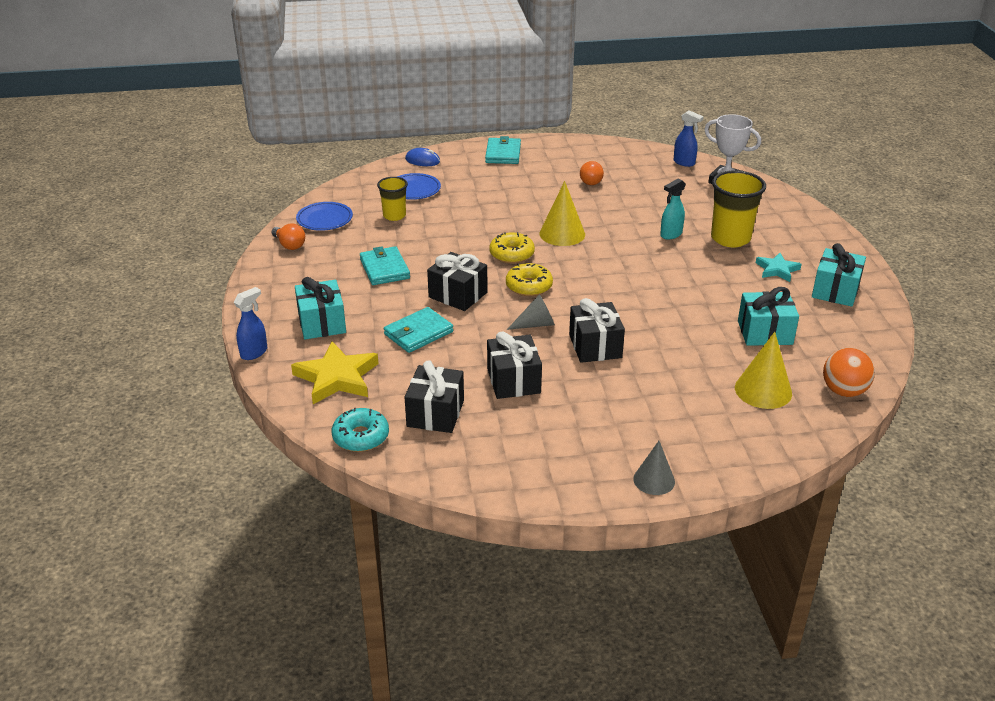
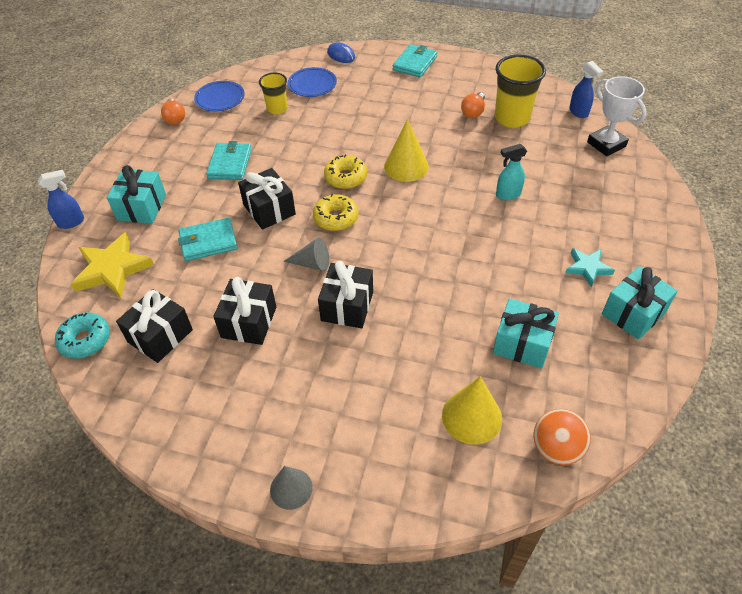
camera: 25 degrees right, 15 degrees up
yellow cup [711,171,766,247] -> yellow cup moved to [495,54,546,128]

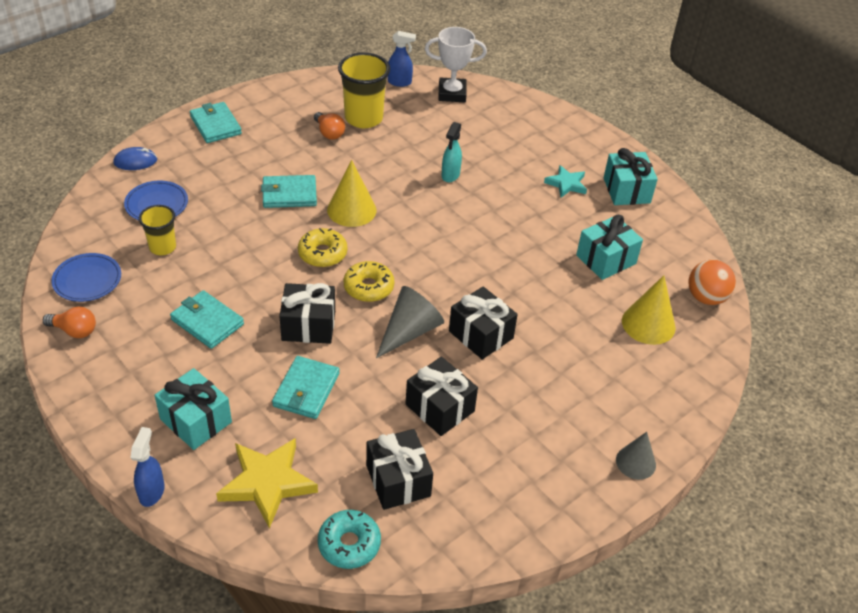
camera: 60 degrees left, 5 degrees down
grey cone [283,238,329,271] -> grey cone [376,286,444,358], size x1.51
none -> turquoise wallet [261,175,317,208]

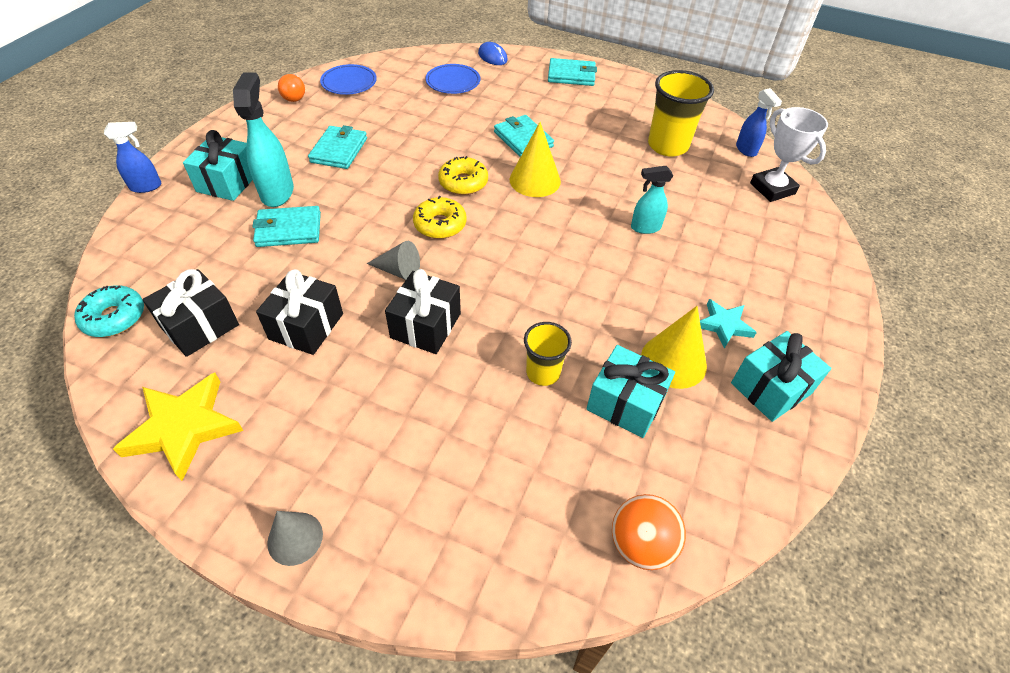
camera: 65 degrees right, 5 degrees up
yellow cup [139,205,176,255] -> yellow cup moved to [524,322,572,386]
turquoise wallet [190,102,242,143] -> turquoise wallet turned 60 degrees clockwise [548,58,597,86]
yellow star [216,438,318,528] -> yellow star moved to [113,373,243,481]
black gift [279,283,335,344] -> none
orange light bulb [314,112,345,140] -> none
grey cone [376,286,444,358] -> grey cone [366,241,420,280], size x0.66
yellow cone [622,275,676,345] -> yellow cone moved to [641,306,707,389]
none -> turquoise spray bottle [233,72,294,207]

